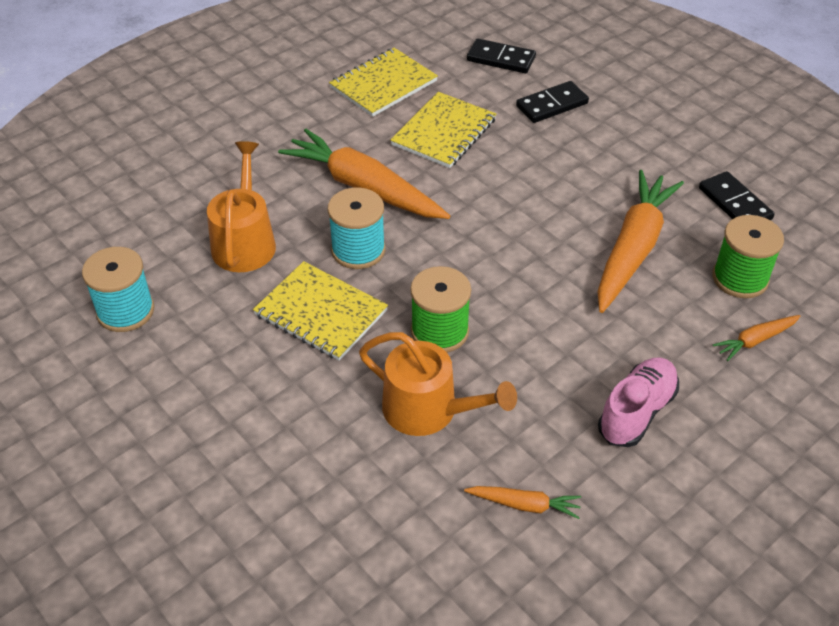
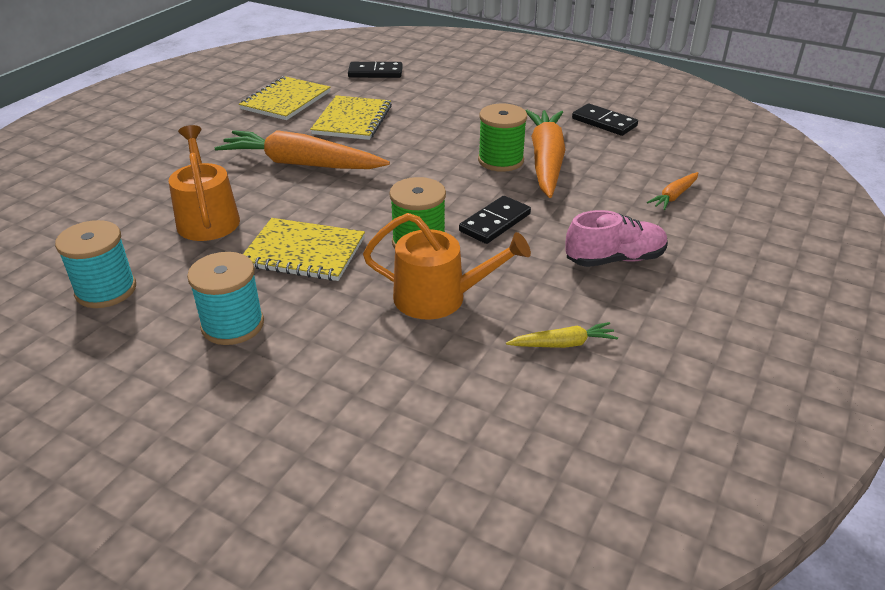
camera: 20 degrees left, 10 degrees down
turquoise spool [328,188,385,269] -> turquoise spool moved to [187,252,264,345]
orange carrot [464,486,581,519] -> yellow carrot [506,322,618,348]
black domino [516,81,589,123] -> black domino moved to [459,196,531,244]
pink shoe [598,357,679,447] -> pink shoe turned 60 degrees clockwise [565,210,668,267]
green spool [712,215,784,298] -> green spool moved to [478,103,527,172]

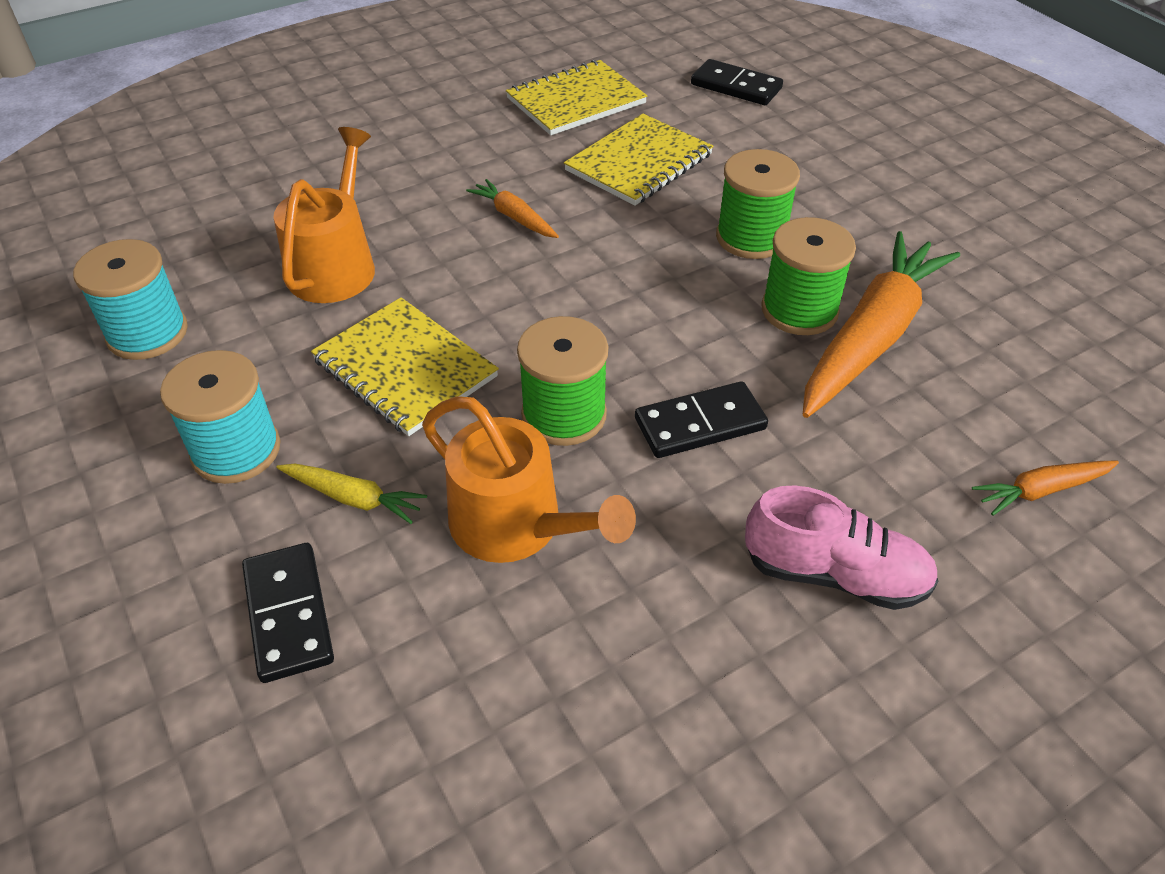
camera: 30 degrees right, 10 degrees up
orange carrot [215,130,390,169] -> orange carrot [466,179,559,238], size x0.46
yellow carrot [506,322,618,348] -> yellow carrot moved to [276,464,427,524]
black domino [572,103,638,136] -> black domino moved to [242,543,334,683]
none -> green spool [716,149,800,259]

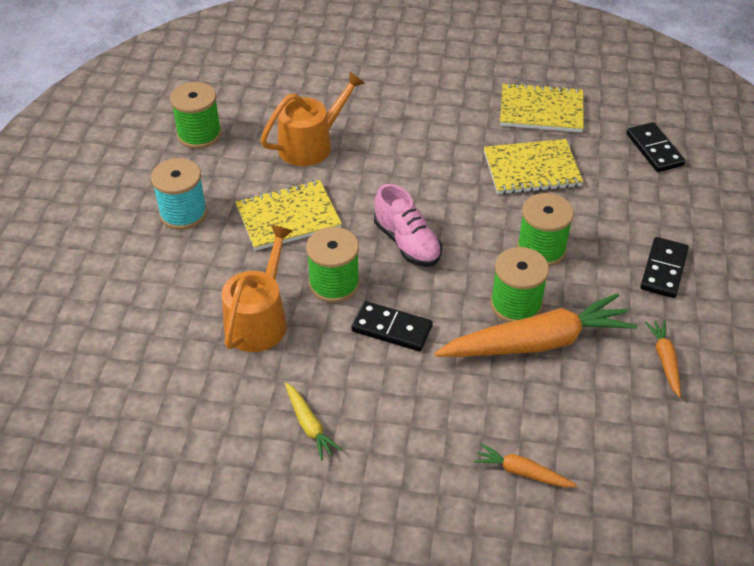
camera: 40 degrees right, 0 degrees up
turquoise spool [73,239,188,360] -> green spool [170,82,222,149]
black domino [242,543,334,683] -> black domino moved to [640,237,689,298]
yellow carrot [276,464,427,524] -> yellow carrot moved to [285,383,342,460]
yellow notebook [311,297,499,436] -> yellow notebook turned 75 degrees clockwise [235,180,342,251]
orange watering can [422,396,636,563] -> orange watering can turned 150 degrees counterclockwise [222,225,293,352]
orange carrot [466,179,559,238] -> orange carrot moved to [645,320,681,397]
pink shoe [745,485,939,610] -> pink shoe moved to [374,184,442,267]

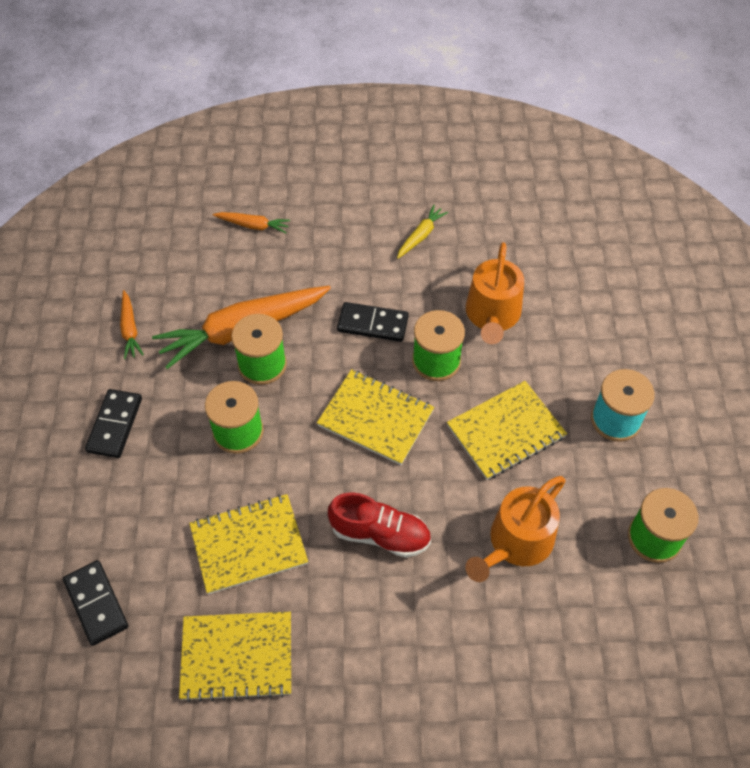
camera: 170 degrees right, 10 degrees up
yellow carrot [285,383,342,460] -> yellow carrot turned 75 degrees clockwise [397,205,448,259]
pink shoe [374,184,442,267] -> yellow notebook [317,369,434,465]
none -> red shoe [328,492,431,558]

